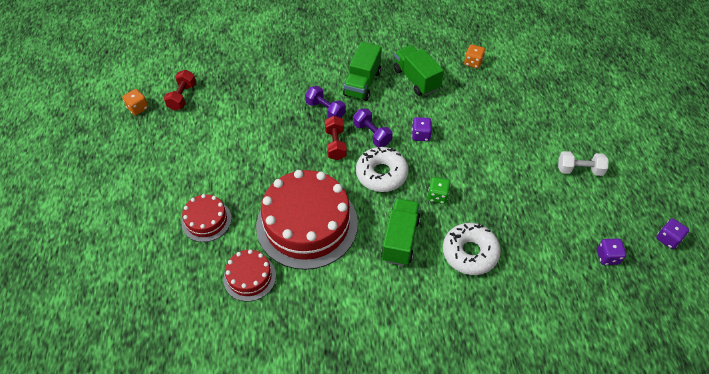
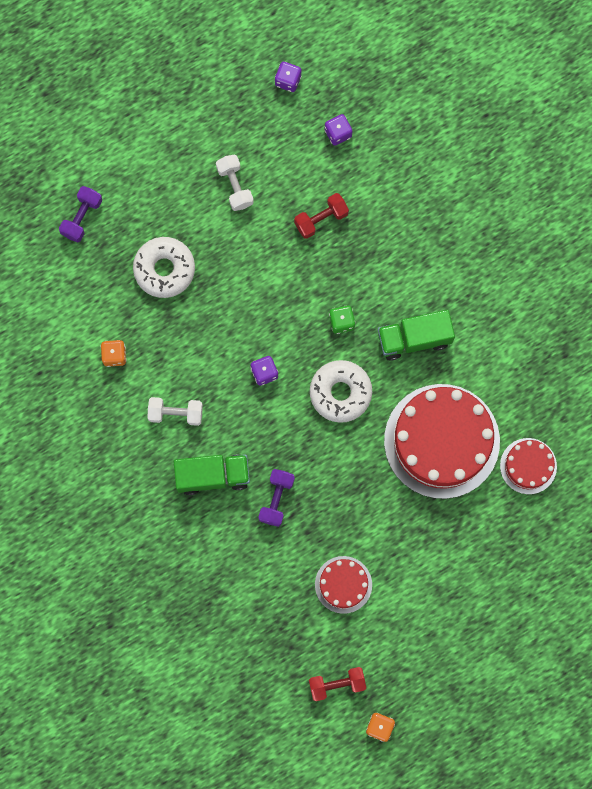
camera: 115 degrees left, 25 degrees up
red cake [182,194,232,242] -> red cake moved to [315,556,372,614]
red dumbbell [325,116,347,160] -> red dumbbell moved to [294,193,349,239]
purple dumbbell [353,108,392,147] -> purple dumbbell moved to [59,186,102,242]
green truck [394,45,444,96] -> white dumbbell [147,397,203,426]
white donut [443,223,501,275] -> white donut moved to [133,237,195,298]

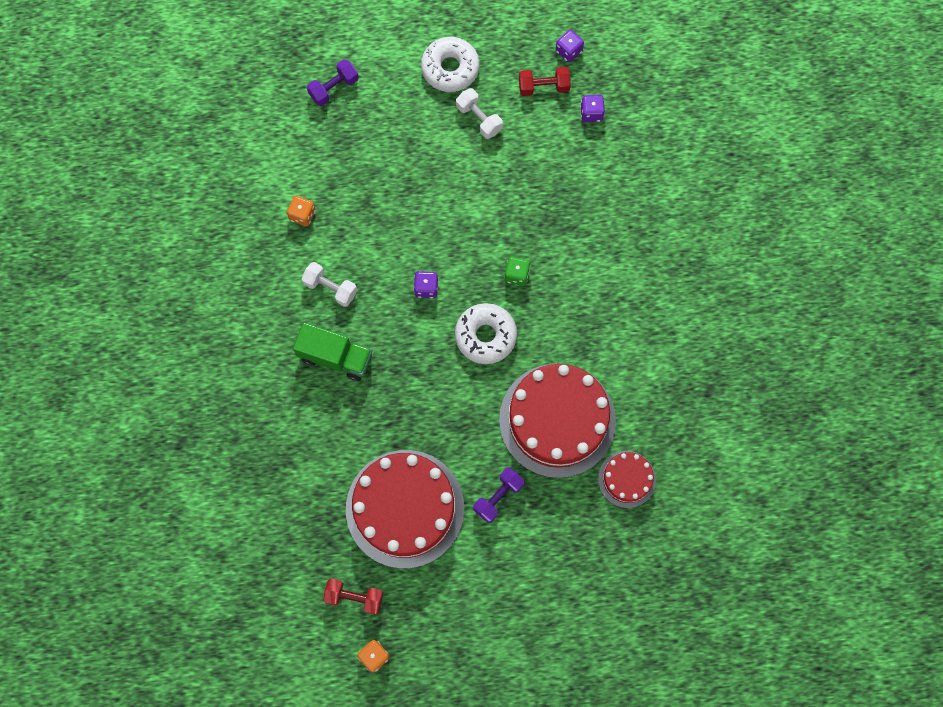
camera: 25 degrees right, 5 degrees down
white donut [133,237,195,298] -> white donut moved to [421,37,480,92]
white dumbbell [216,154,254,211] -> white dumbbell turned 45 degrees counterclockwise [456,88,503,139]
purple dumbbell [259,469,295,527] -> purple dumbbell moved to [473,467,524,523]
red dumbbell [294,193,349,239] -> red dumbbell moved to [519,67,571,96]
red cake [315,556,372,614] -> red cake [346,450,464,568], size x2.04
green truck [378,310,455,361] -> none

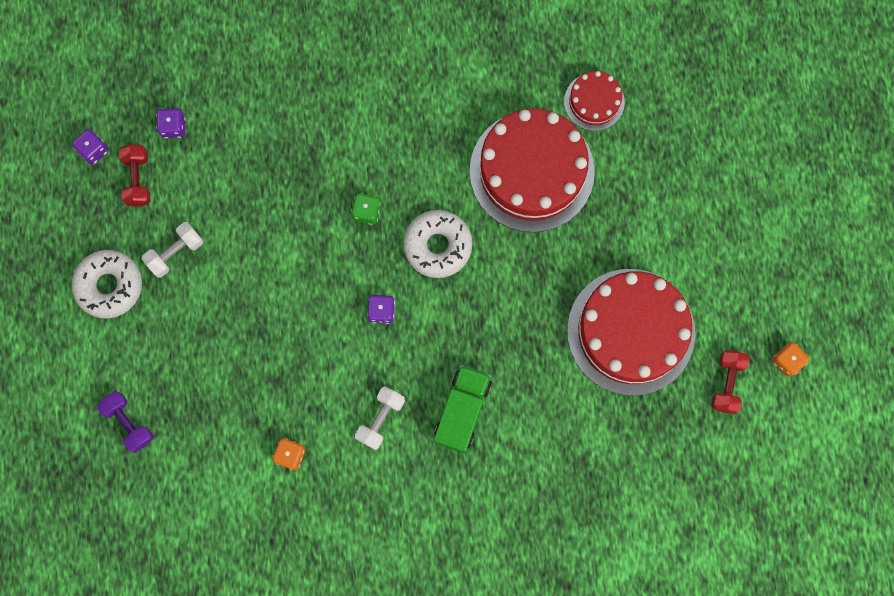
camera: 90 degrees left, 5 degrees up
purple dumbbell [473,467,524,523] -> none

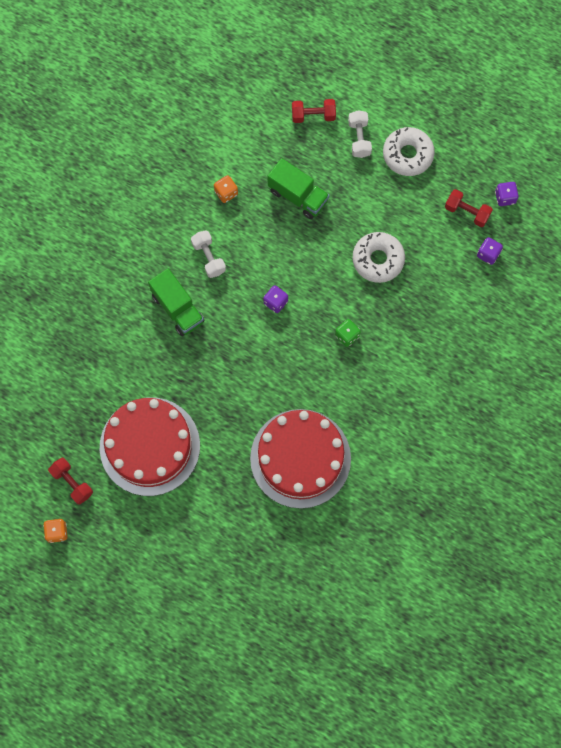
camera: 125 degrees right, 5 degrees down
purple dumbbell [97,391,154,453] -> red dumbbell [292,99,336,123]
white dumbbell [142,222,203,278] -> white dumbbell moved to [348,110,372,158]
white donut [403,210,472,278] -> white donut moved to [352,232,405,283]
red cake [564,71,625,131] -> none
none -> green truck [267,158,329,219]

